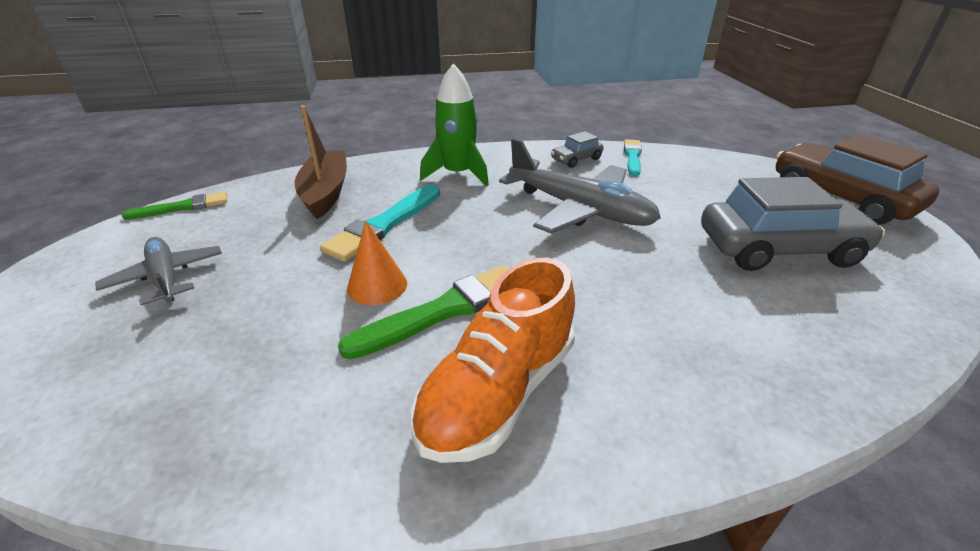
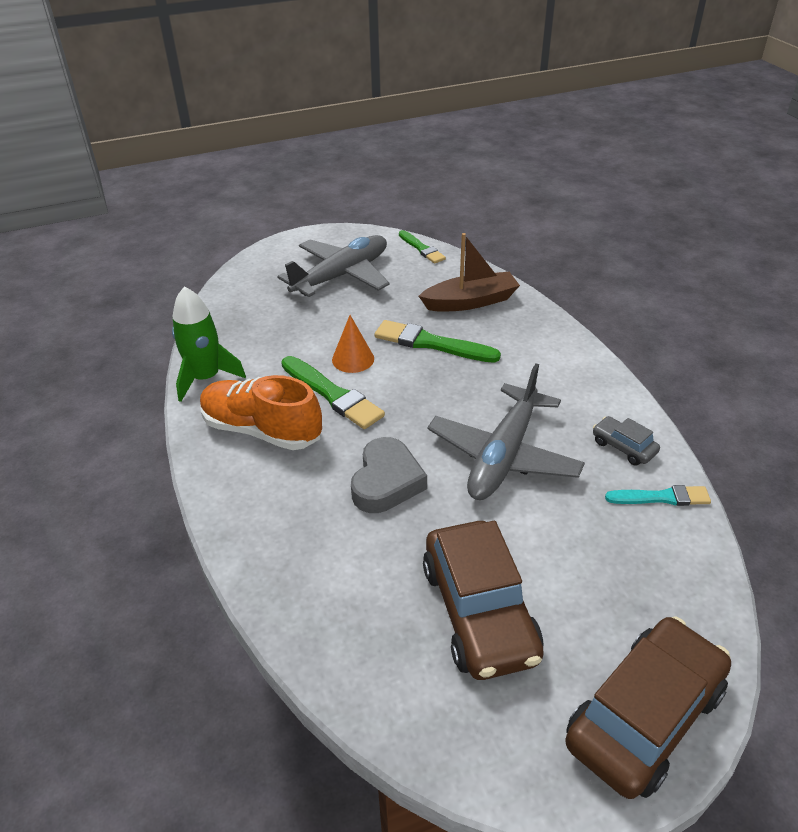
camera: 80 degrees right, 5 degrees up
grey plane [95,237,222,305] -> grey plane [277,235,390,297], size x1.70
turquoise brush [320,184,440,262] -> green brush [374,320,501,363]
green rocket [420,63,489,186] -> green rocket moved to [172,287,246,402]
grey car [701,177,885,271] -> brown car [423,521,544,680]
none -> grey heart [351,437,427,513]

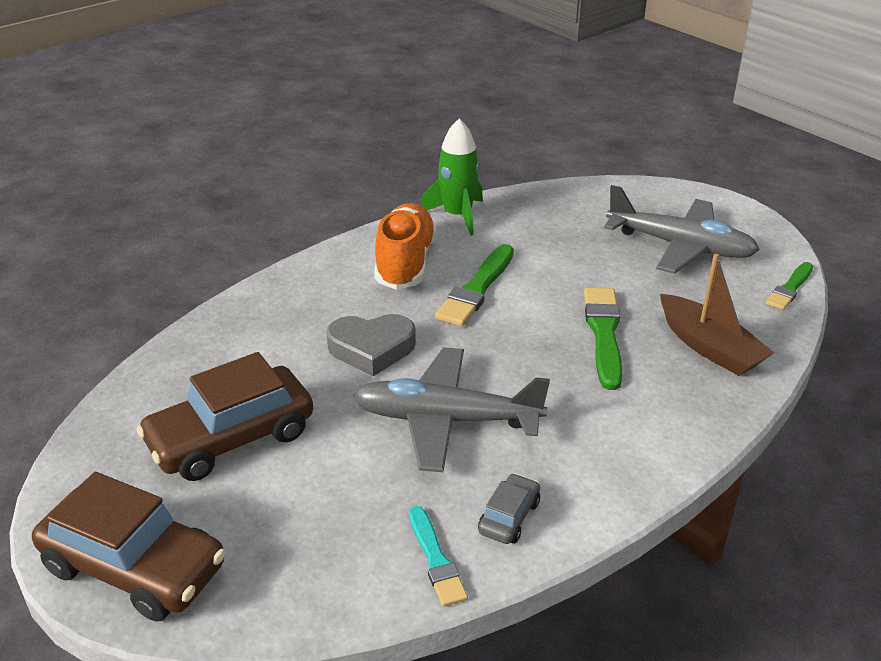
camera: 70 degrees right, 5 degrees down
orange cone [332,315,374,373] -> none

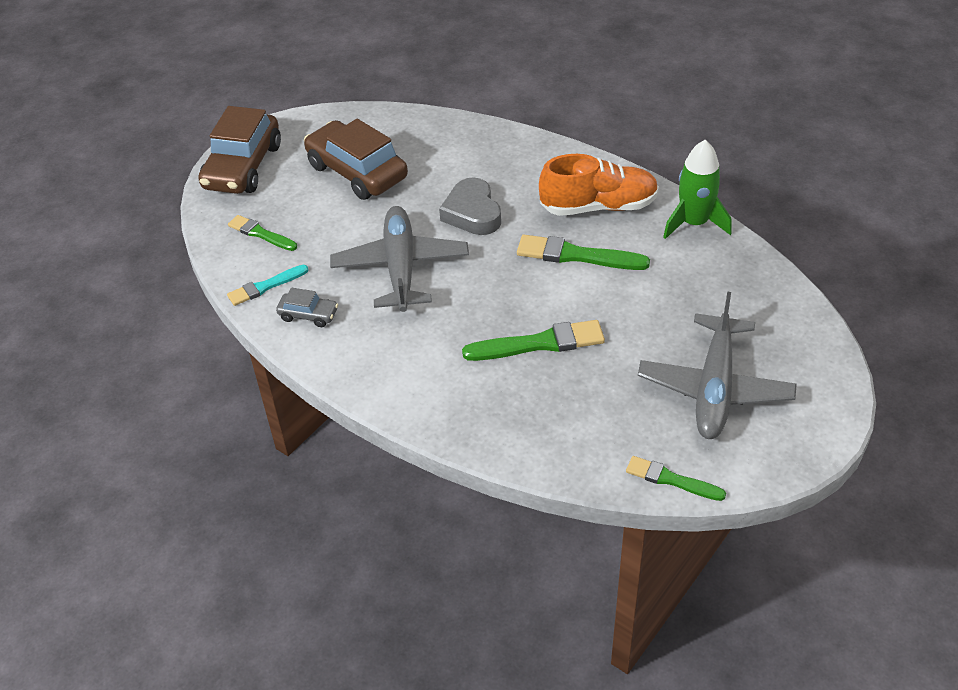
camera: 80 degrees right, 10 degrees up
brown boat [660,254,774,376] -> none
none -> green brush [228,215,297,251]

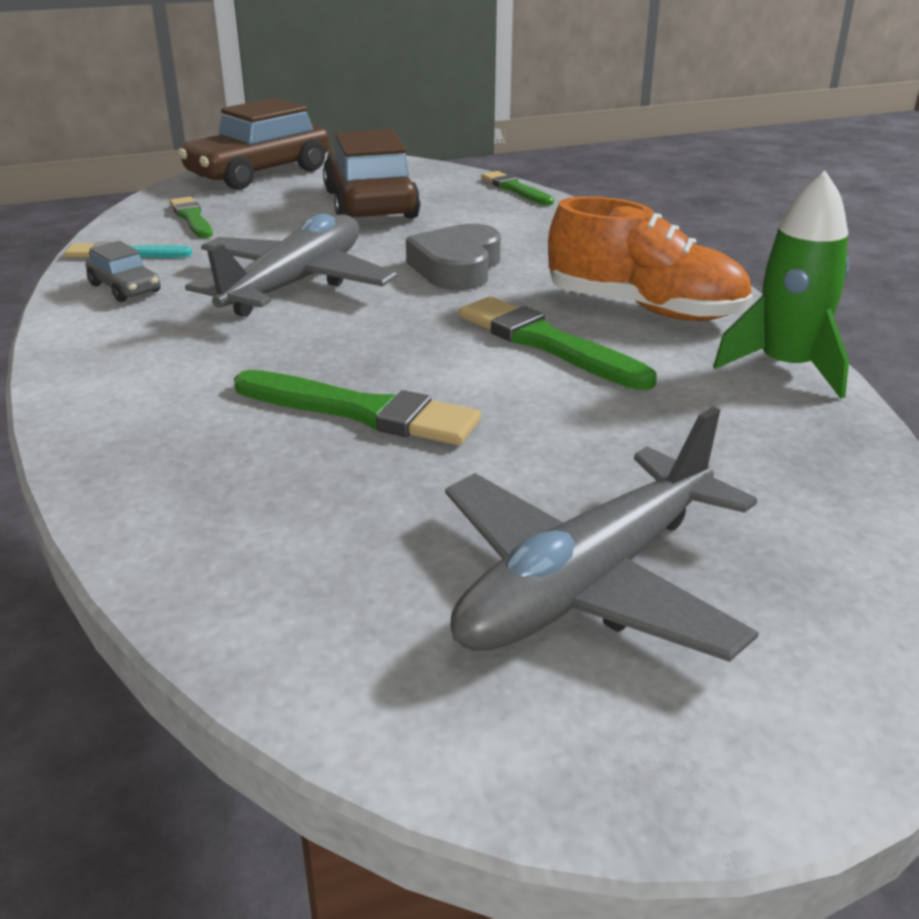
camera: 30 degrees right, 15 degrees down
green brush [626,456,726,501] -> green brush moved to [481,171,554,205]

